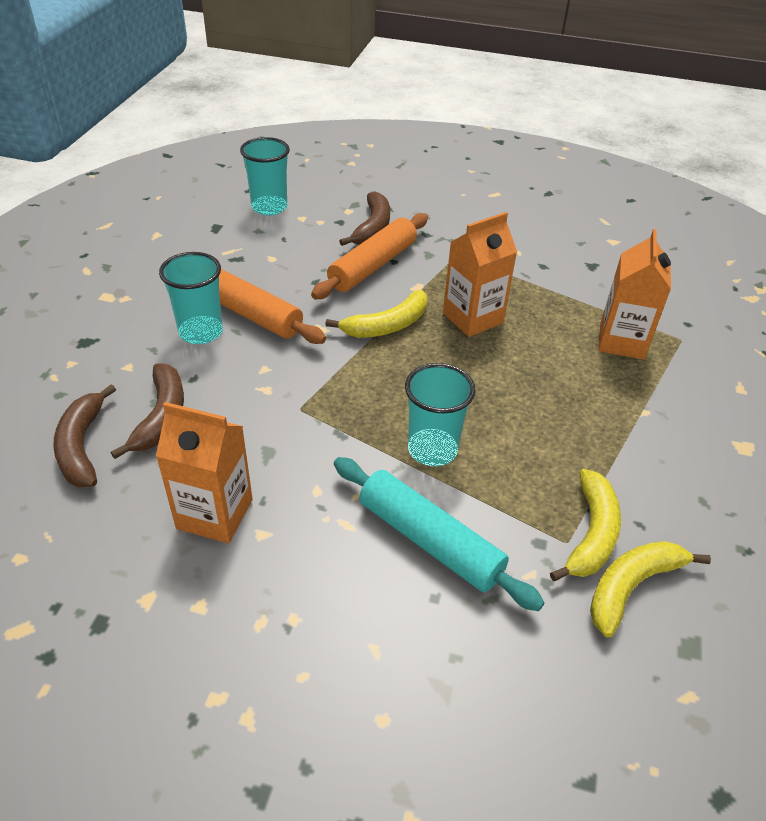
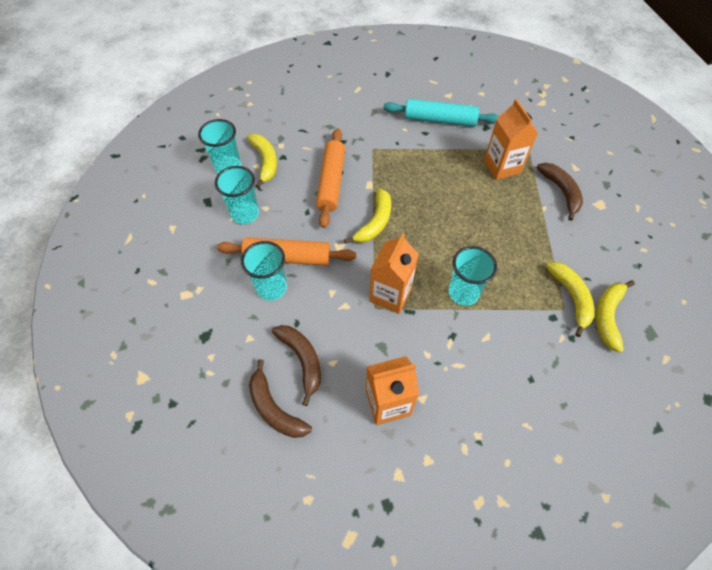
camera: 30 degrees left, 15 degrees up
turquoise rolling pin [334,457,545,611] -> turquoise rolling pin moved to [383,99,499,127]
brown banana [340,191,390,246] -> brown banana moved to [537,163,583,221]
orange carton [443,212,517,337] -> orange carton moved to [369,233,419,314]
none -> turquoise cup [215,166,259,224]
none -> yellow banana [247,134,277,188]

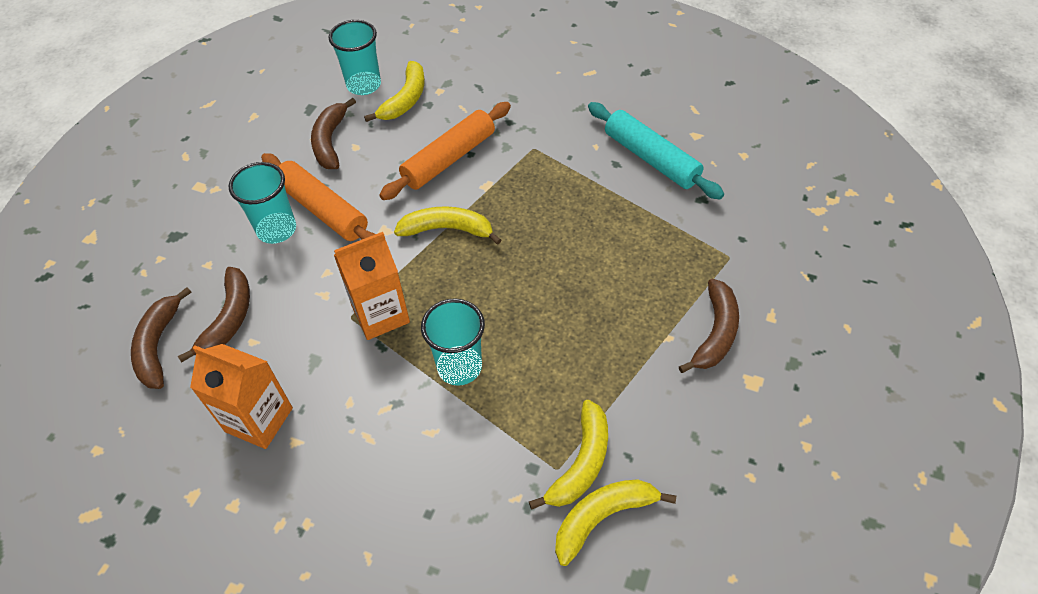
camera: 40 degrees right, 5 degrees down
turquoise cup [215,166,259,224] -> brown banana [311,98,356,169]
yellow banana [344,188,391,244] -> yellow banana turned 150 degrees counterclockwise [394,206,501,245]
orange carton [484,99,538,180] -> none

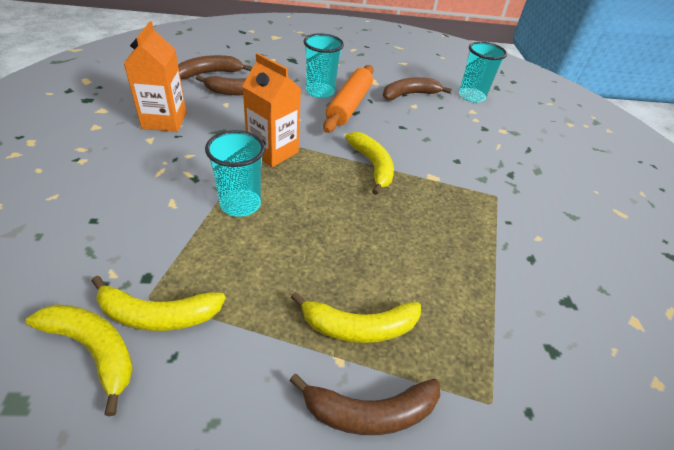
camera: 60 degrees right, 10 degrees down
yellow banana [364,61,425,122] -> yellow banana moved to [291,292,421,343]
orange rolling pin [379,102,511,200] -> none
turquoise rolling pin [588,102,724,200] -> none

